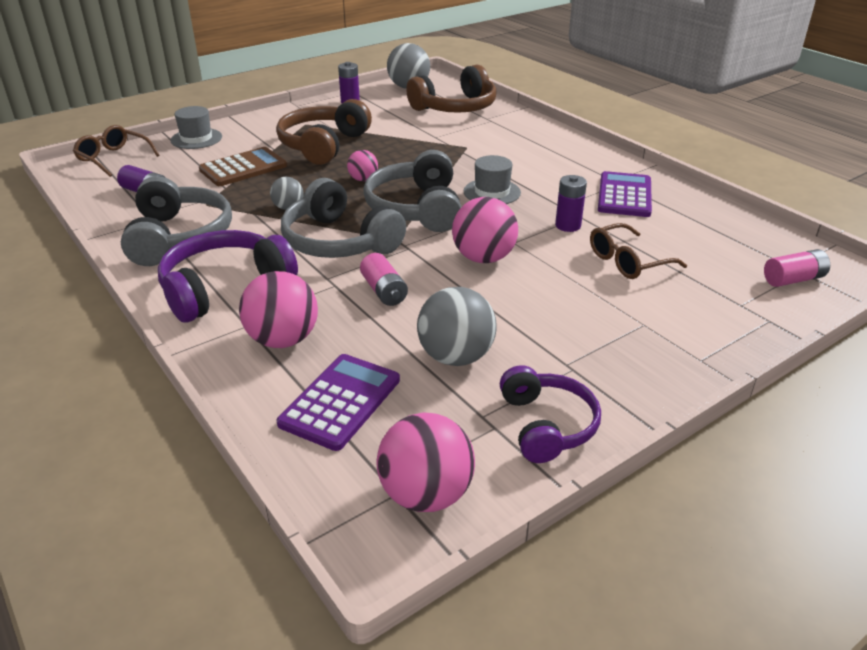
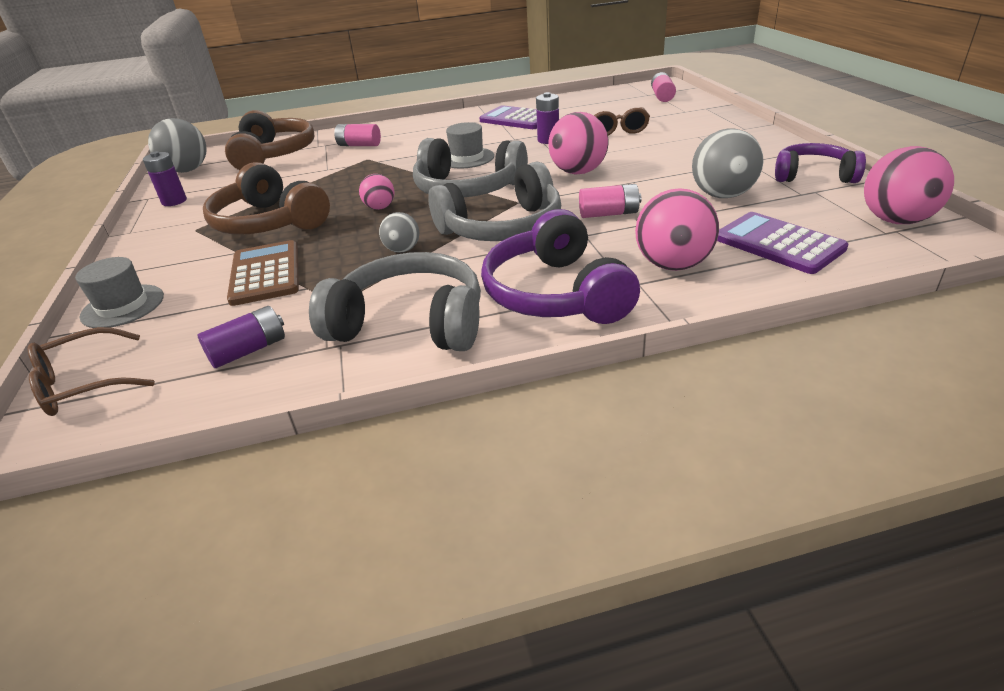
camera: 65 degrees left, 0 degrees up
none -> pink battery [334,124,381,146]

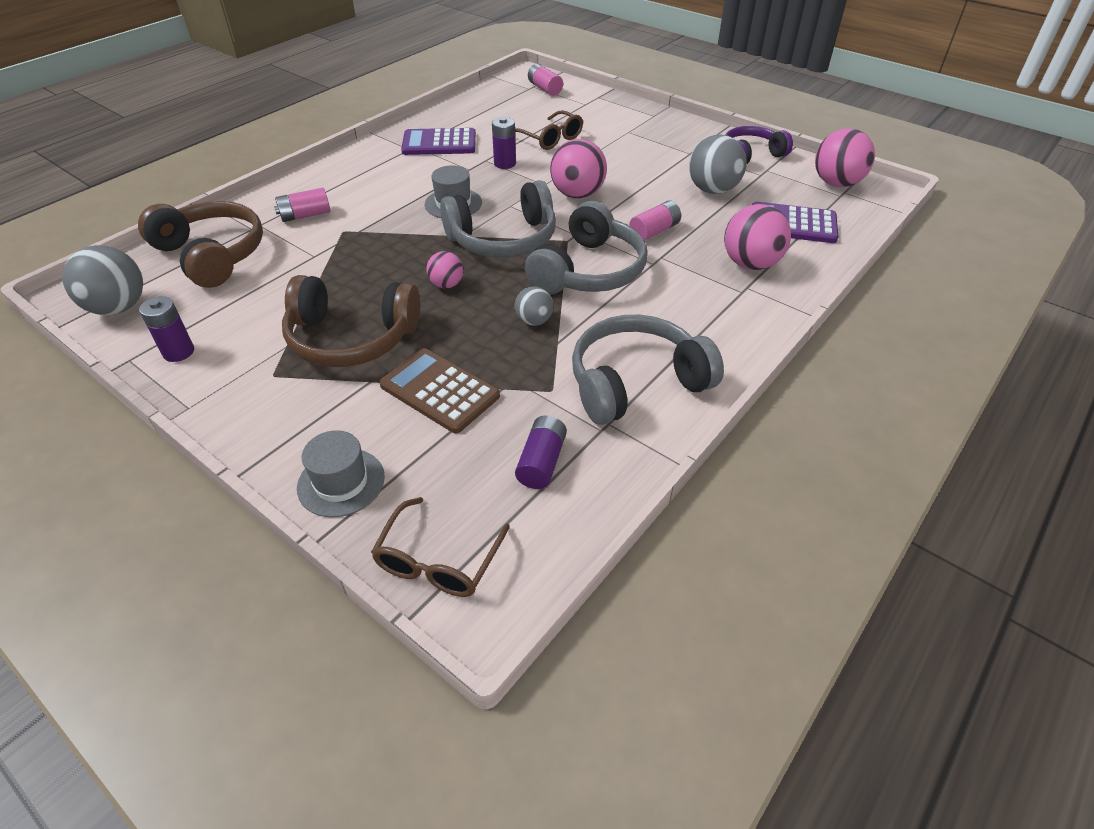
camera: 40 degrees left, 10 degrees up
purple headphones [481,209,640,324] -> none

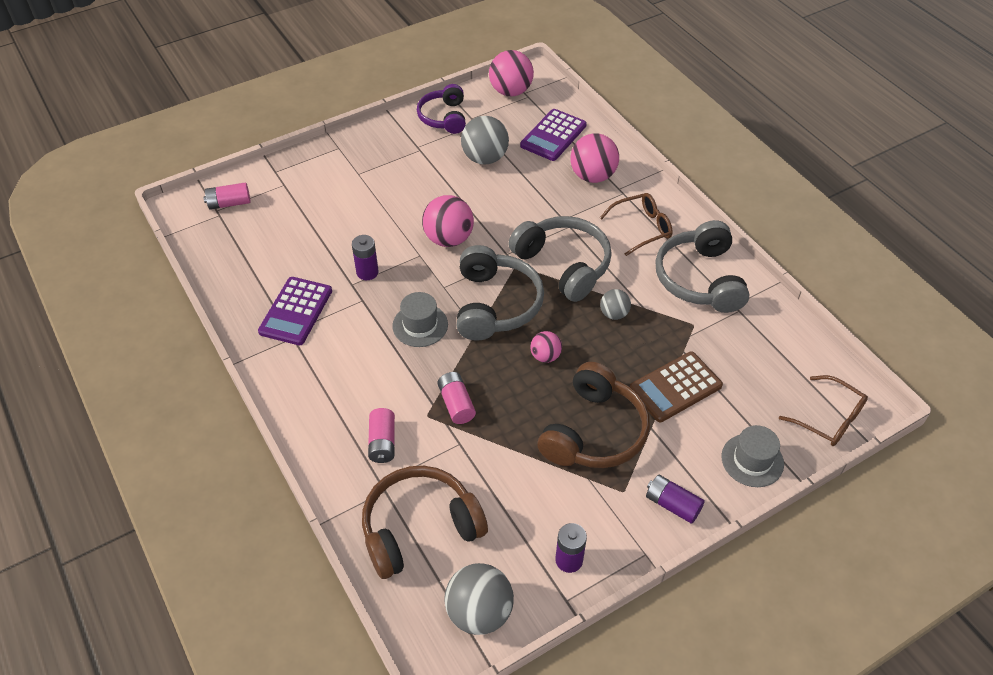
camera: 70 degrees left, 5 degrees up
brown glasses [515,110,583,150] -> brown glasses moved to [600,193,673,256]
purple battery [515,415,567,489] -> purple battery moved to [646,475,705,524]
pink battery [629,200,681,241] -> pink battery moved to [438,372,476,424]

